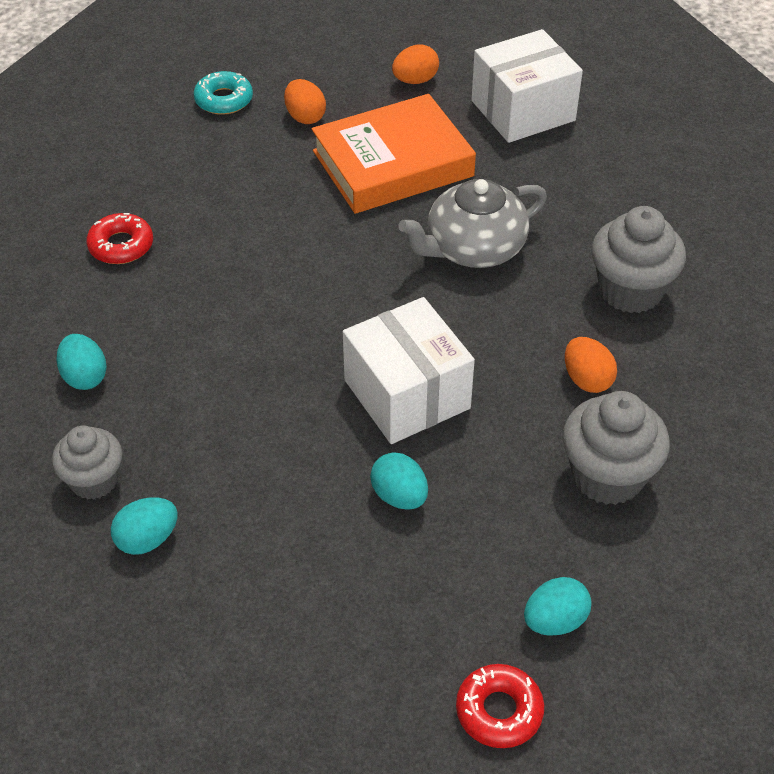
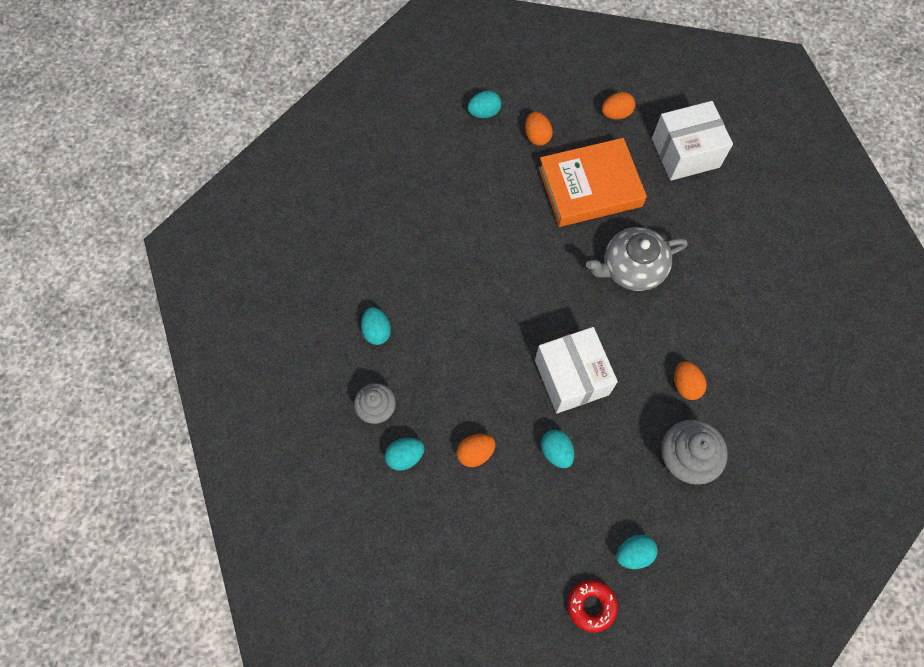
camera: 10 degrees right, 20 degrees up
red donut [86,213,153,264] -> none
turquoise donut [193,71,253,115] -> turquoise egg [467,91,501,118]
grey cupcake [592,206,686,313] -> none
none -> orange egg [457,434,496,467]

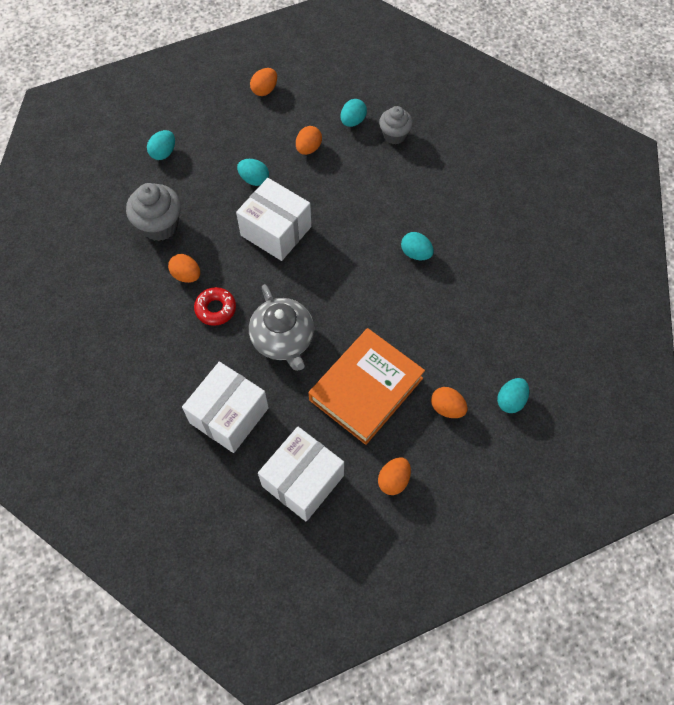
camera: 145 degrees right, 5 degrees down
turquoise egg [361,307,391,345] -> turquoise egg moved to [401,232,434,260]
red donut [568,580,618,632] -> red donut moved to [194,287,236,326]
grey teapot [586,227,688,291] -> grey teapot turned 120 degrees clockwise [249,284,314,371]
none -> white box [182,362,269,453]
none -> orange egg [250,68,277,96]

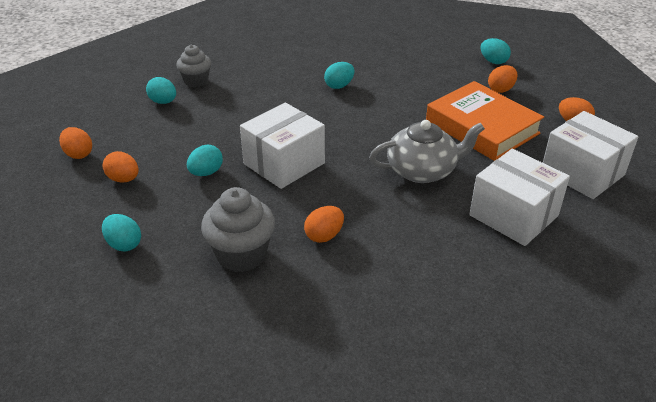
camera: 80 degrees left, 25 degrees down
red donut [194,287,236,326] -> none
orange egg [296,126,322,155] -> orange egg moved to [103,151,139,183]

